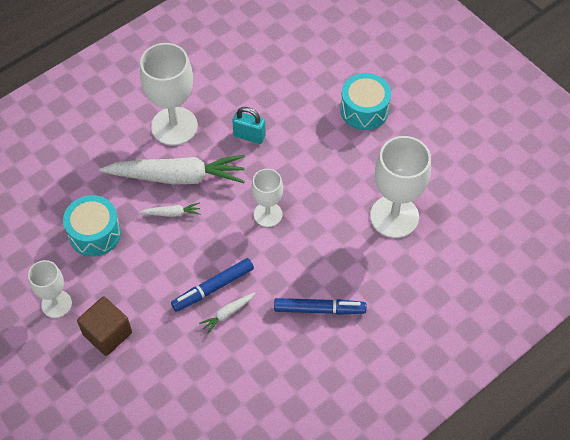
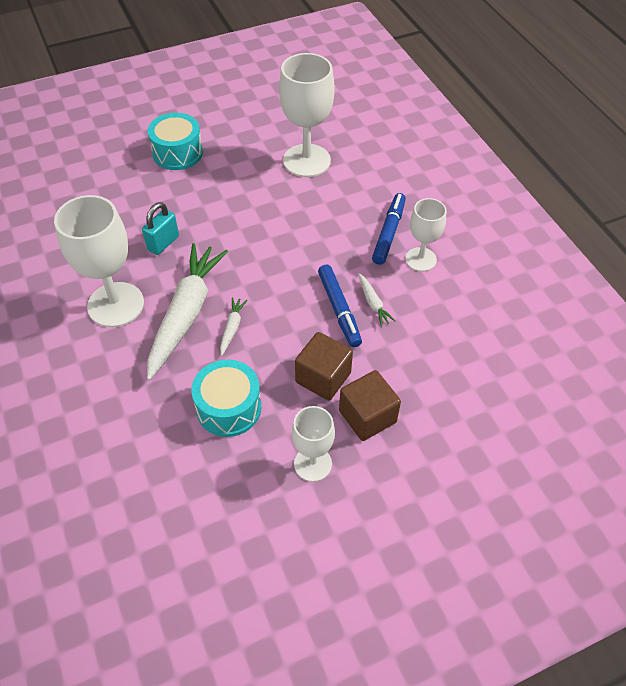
camera: 75 degrees left, 5 degrees down
white goblet [251,169,283,227] -> white goblet moved to [405,198,446,272]
none -> brown cube [295,332,353,401]

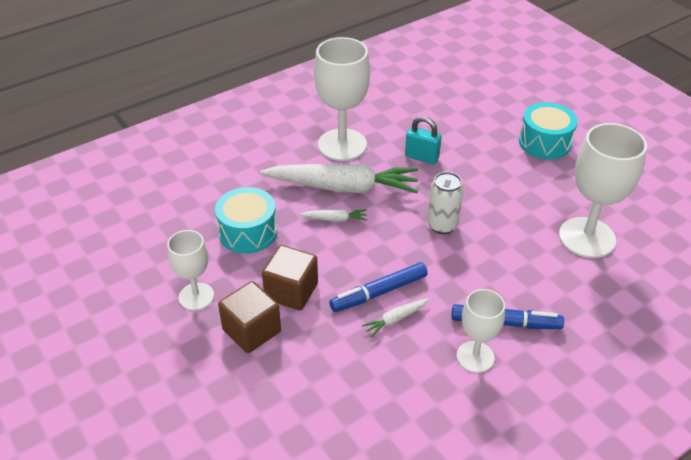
camera: 80 degrees right, 10 degrees down
none -> white can [427,172,463,234]

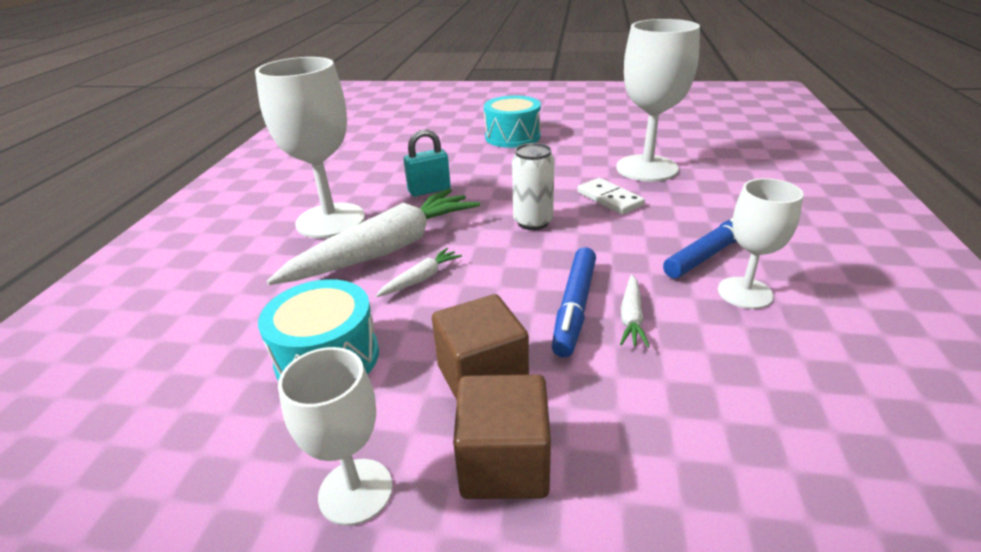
camera: 45 degrees left, 10 degrees down
none -> white domino [577,178,645,214]

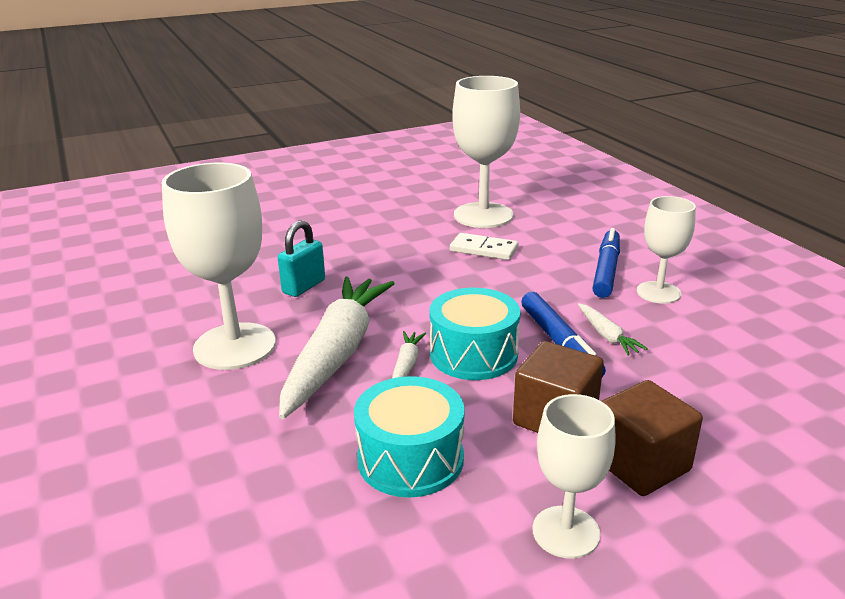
camera: 35 degrees left, 5 degrees down
turquoise drum [484,95,541,148] -> turquoise drum moved to [430,288,520,380]
white can [512,143,555,230] -> none

